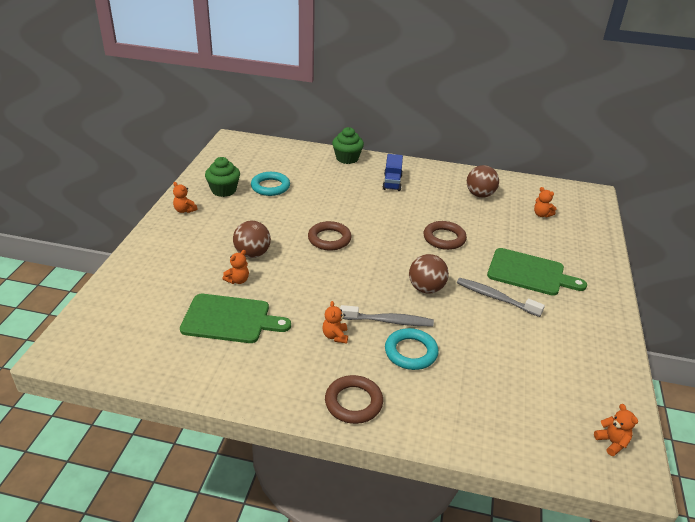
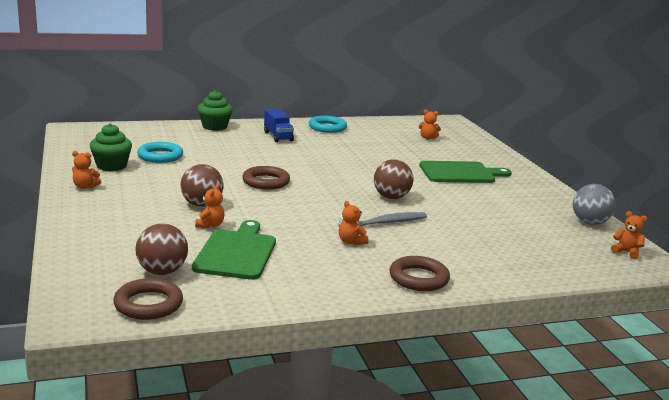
camera: 30 degrees left, 15 degrees down
green cutting board [180,294,291,343] -> green cutting board turned 60 degrees counterclockwise [192,220,276,280]
turquoise ring [385,328,439,370] -> turquoise ring moved to [309,116,347,133]
brown ring [423,221,467,250] -> brown ring moved to [113,278,183,320]
grey toothbrush [457,278,545,317] -> none
brown ball [467,165,499,197] -> brown ball moved to [135,223,188,275]
none -> grey ball [573,184,616,225]

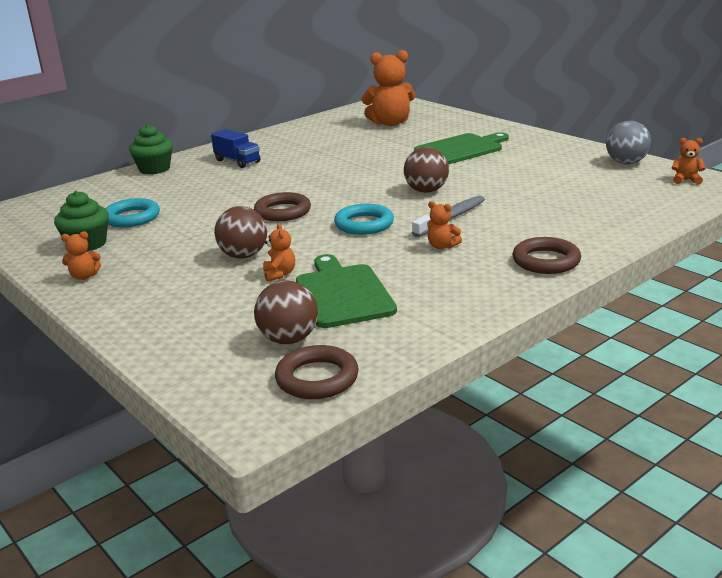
camera: 20 degrees left, 5 degrees up
turquoise ring [309,116,347,133] -> turquoise ring moved to [334,204,394,235]
orange teddy bear [419,110,441,139] -> orange teddy bear [361,50,415,126], size x2.16

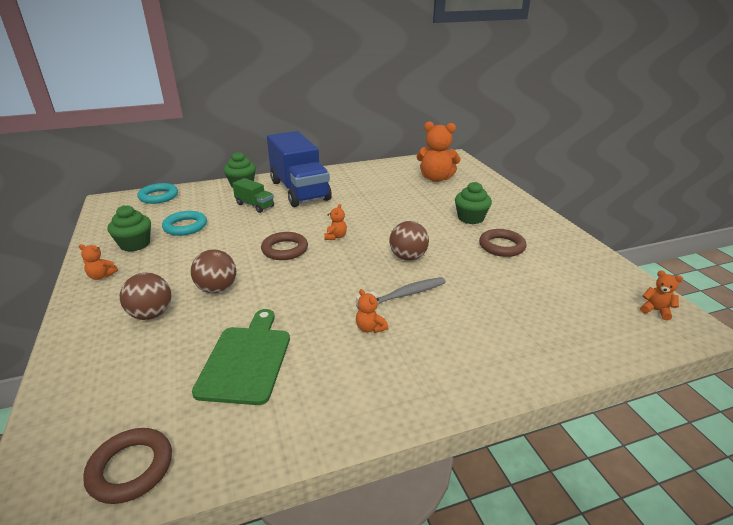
camera: 20 degrees right, 5 degrees up
blue truck [211,129,260,168] -> blue truck [267,131,332,207], size x2.25
brown ball [254,280,318,344] -> brown ball moved to [120,273,171,320]
orange teddy bear [263,223,295,282] -> orange teddy bear moved to [324,204,347,240]
turquoise ring [334,204,394,235] -> turquoise ring moved to [138,183,178,204]
green cutting board [414,133,509,164] -> green cupcake [455,182,492,224]
brown ring [512,237,581,274] -> brown ring moved to [479,229,527,257]
grey ball [606,121,651,164] -> none
none -> green truck [232,178,274,213]

